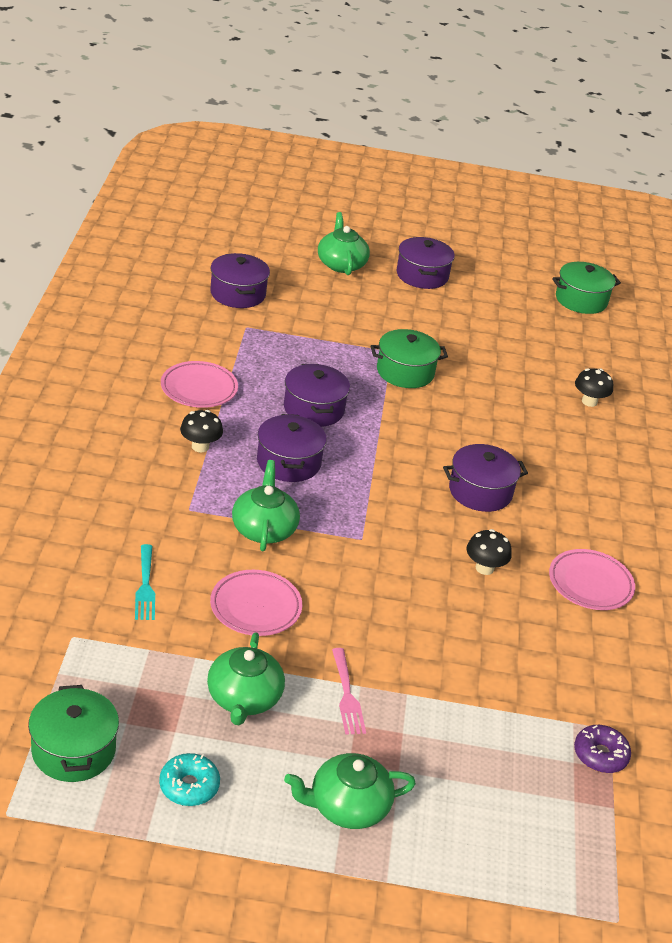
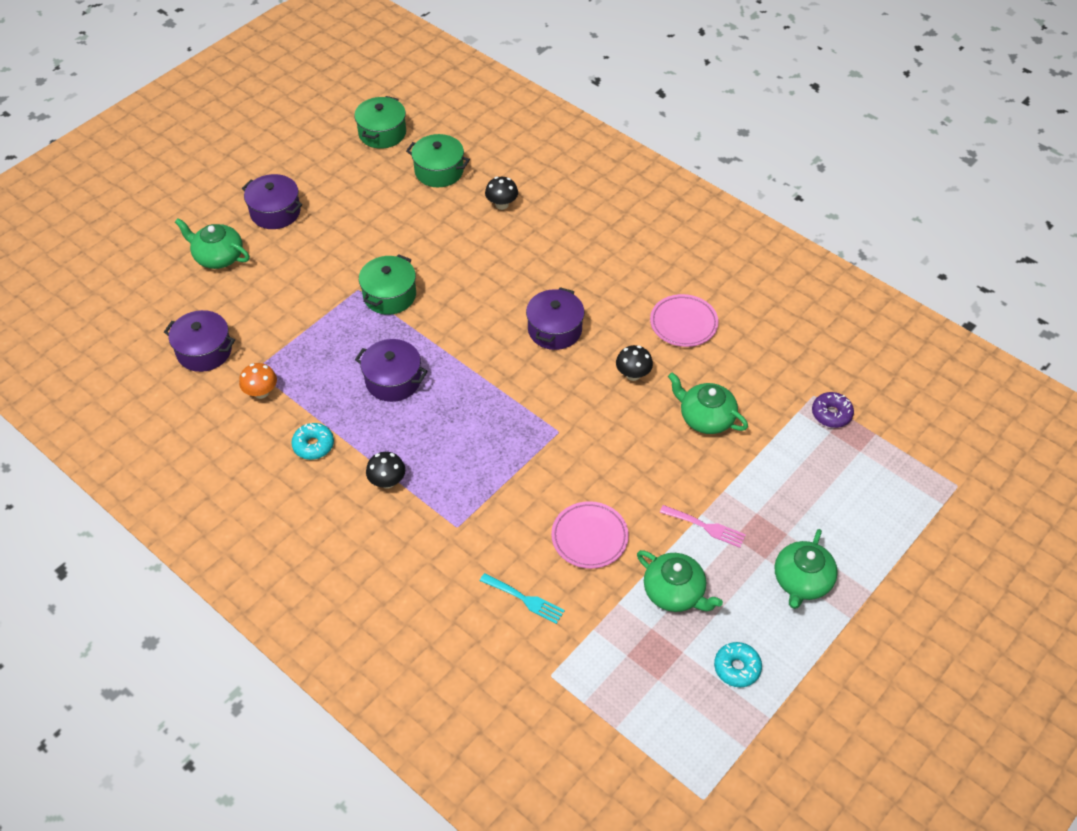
camera: 50 degrees left, 15 degrees up
green pot [28,685,119,782] -> green pot moved to [406,134,470,187]
pink plate [161,361,238,408] -> turquoise donut [291,423,334,460]
green teapot [232,460,300,551] -> green teapot moved to [668,372,748,434]
purple pot [257,414,327,482] -> none
none -> orange mushroom [239,363,277,399]

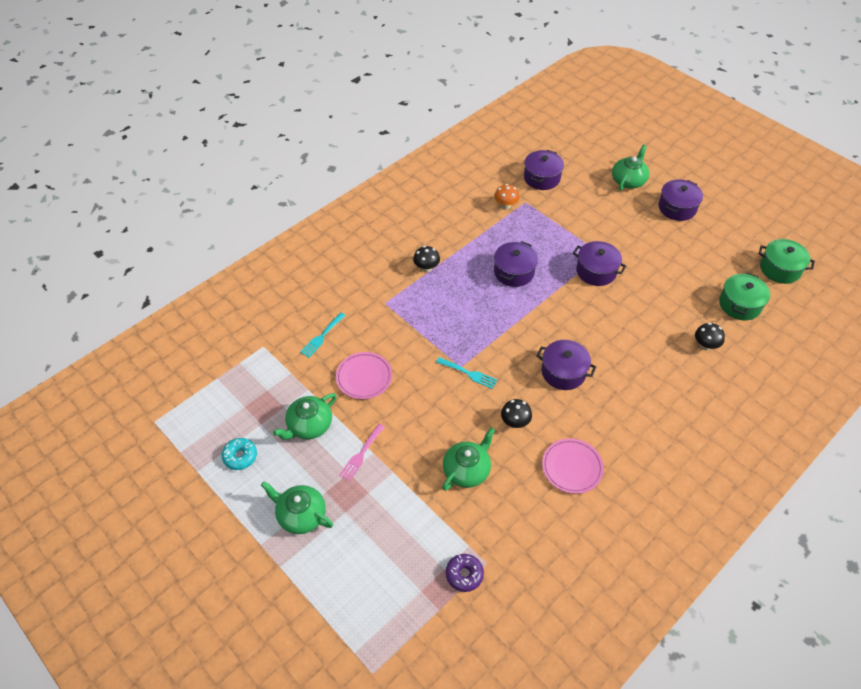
camera: 95 degrees right, 0 degrees up
turquoise donut [291,423,334,460] -> none
green pot [359,254,416,315] -> purple pot [573,241,626,286]
none -> turquoise fork [436,357,497,389]

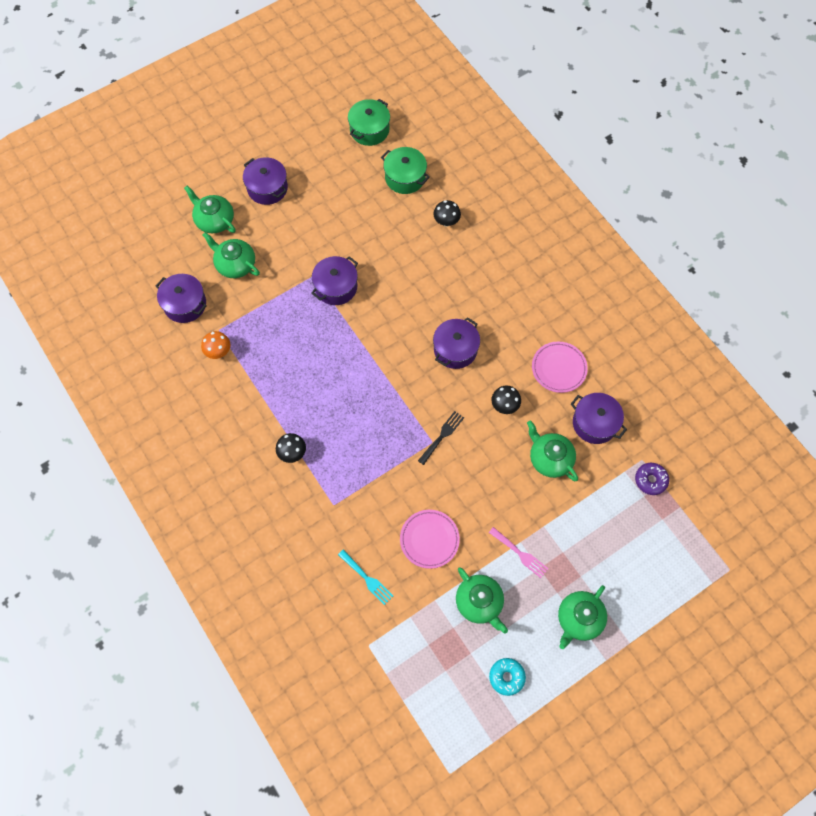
camera: 80 degrees left, 15 degrees up
turquoise fork [436,357,497,389] -> black fork [418,411,464,465]
purple pot [494,241,538,287] -> purple pot moved to [571,393,627,444]
none -> green teapot [203,232,260,278]

